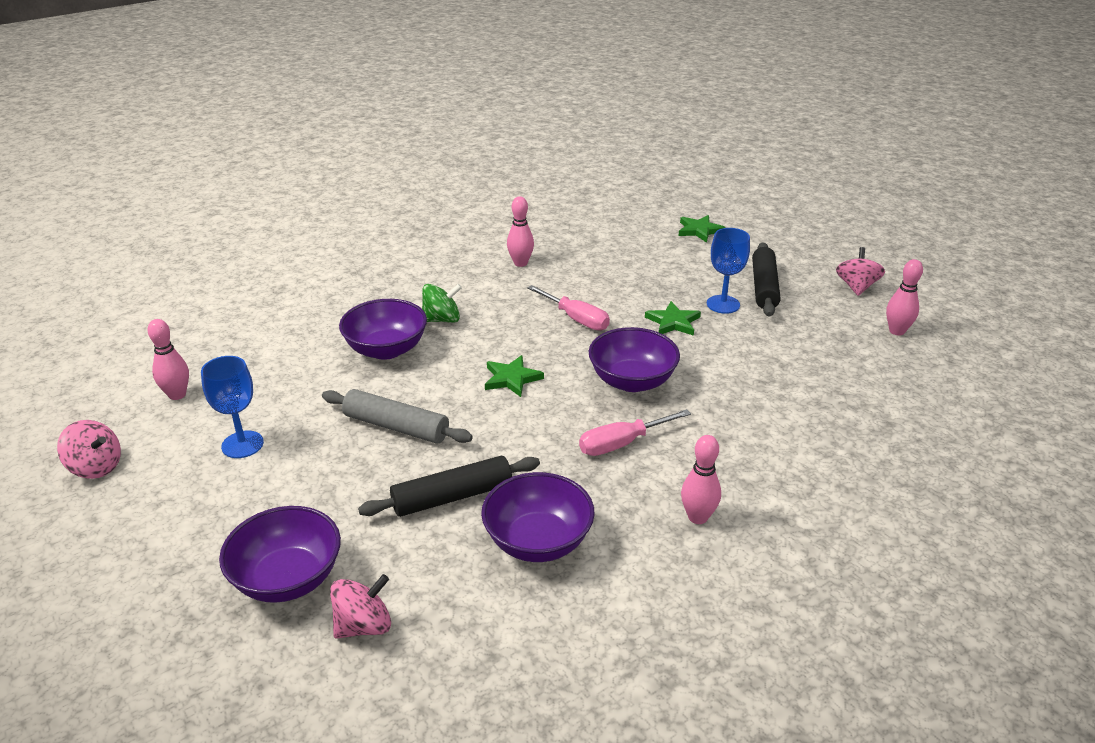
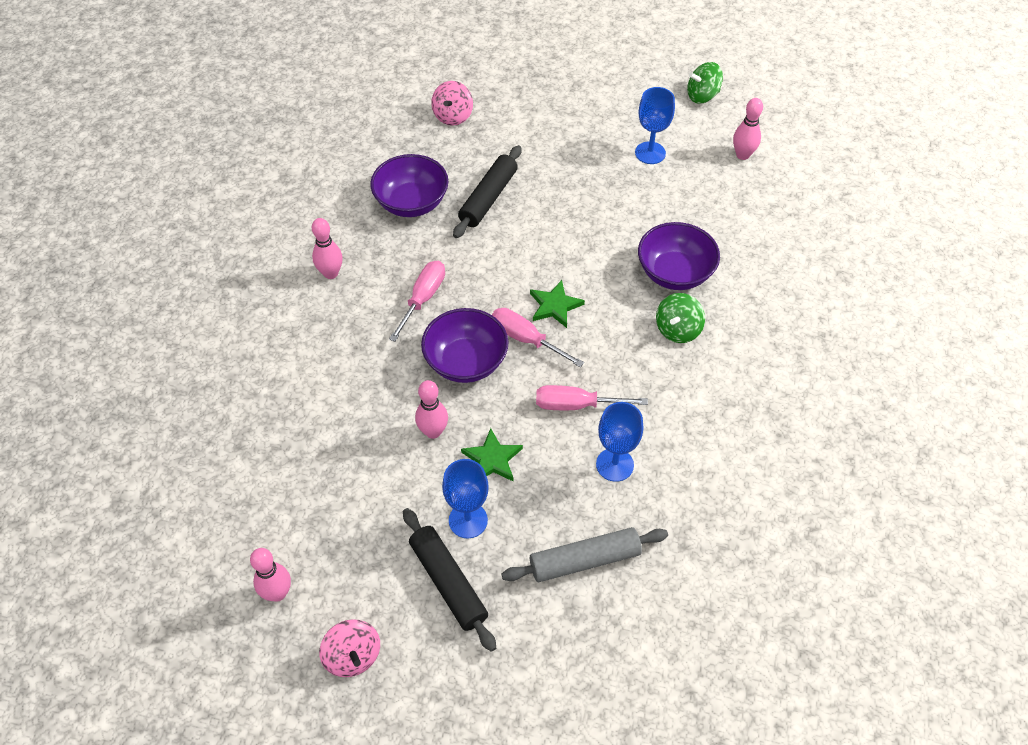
camera: 140 degrees right, 20 degrees up
pink spinning top [57,420,121,479] -> green spinning top [687,62,723,103]
purple bowl [219,506,341,603] -> none
grey rolling pin [322,389,473,444] -> grey rolling pin moved to [502,527,668,582]
pink bowling pin [507,196,534,267] -> pink bowling pin moved to [415,380,448,439]
green star [678,215,726,243] -> none
none -> pink screwdriver [492,308,584,367]
none -> blue goblet [596,402,643,482]

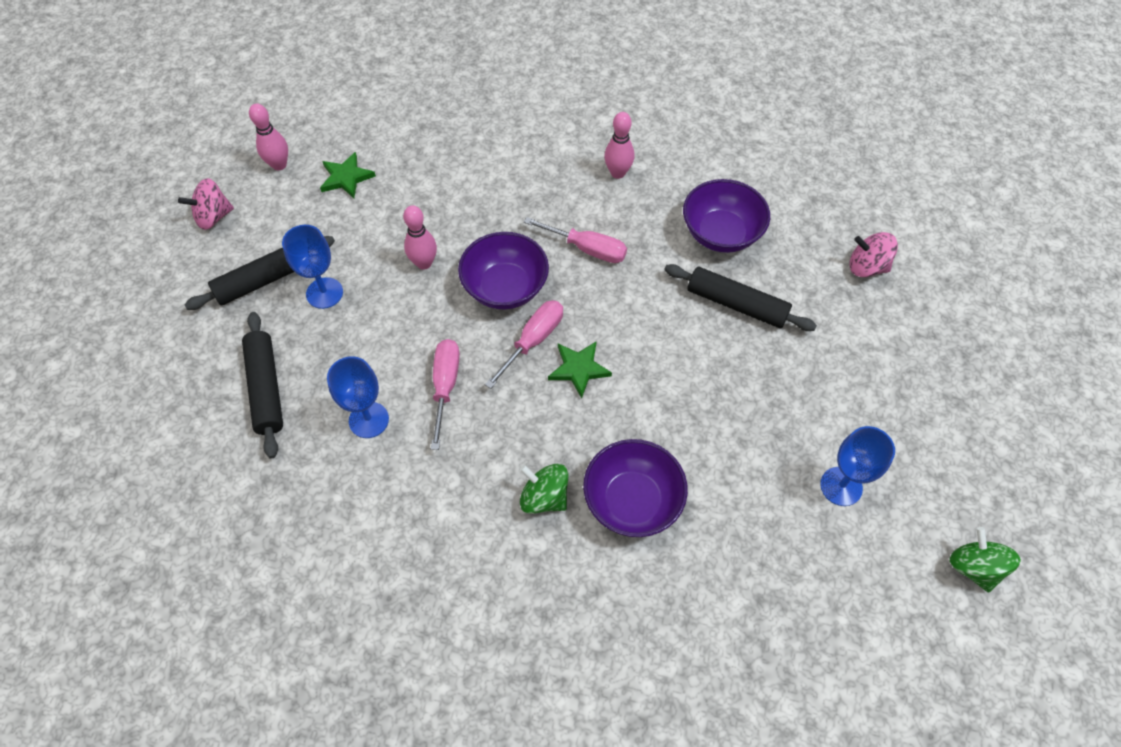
camera: 90 degrees right, 5 degrees up
green star [461,428,523,481] -> green star moved to [320,152,376,198]
grey rolling pin [502,527,668,582] -> black rolling pin [242,312,283,459]
pink bowling pin [733,98,763,160] -> none

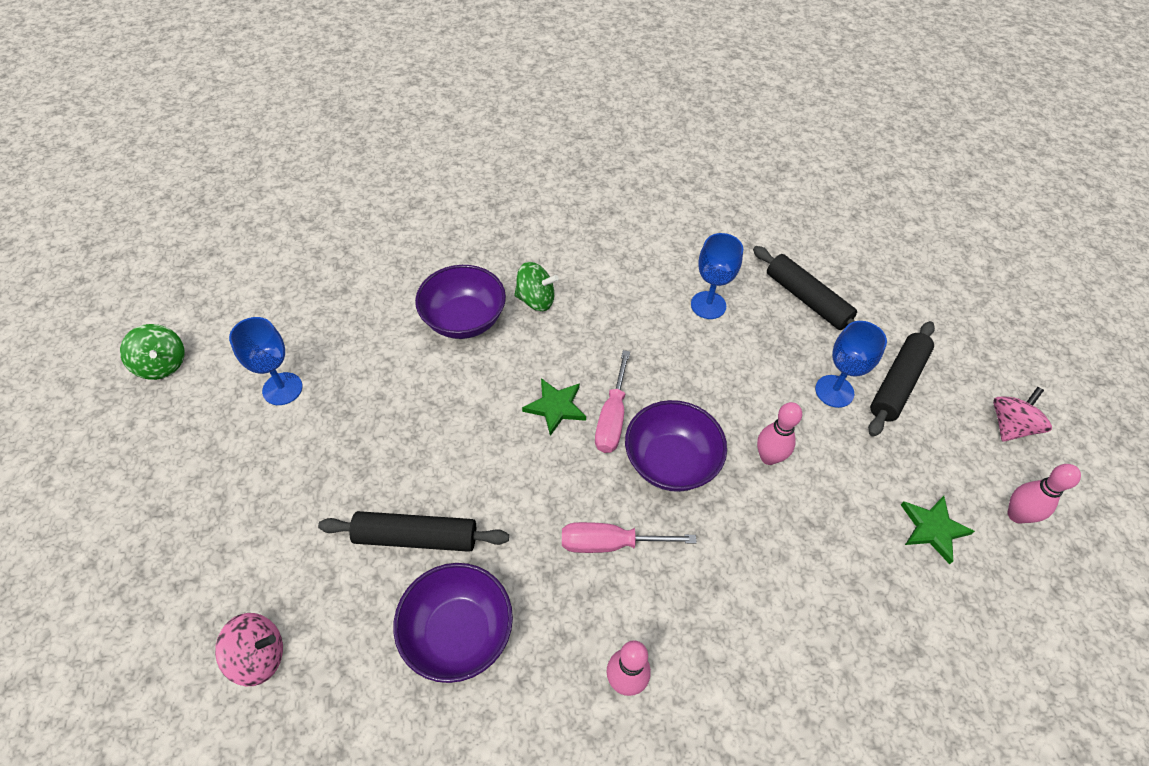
camera: 155 degrees right, 5 degrees down
pink screwdriver [431,339,460,450] -> none

